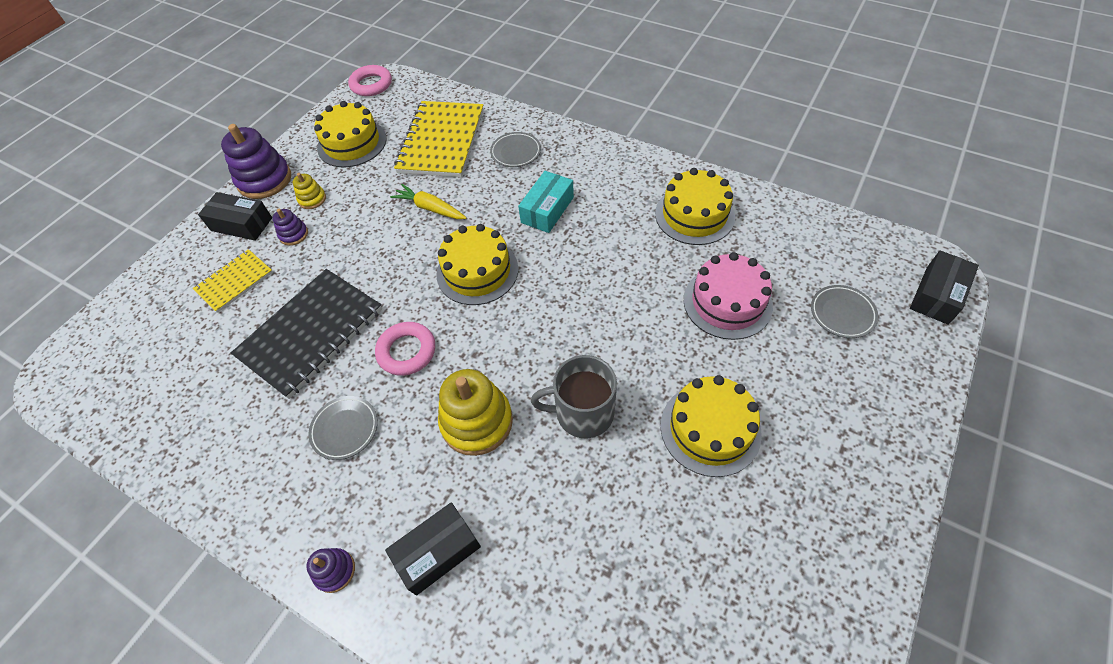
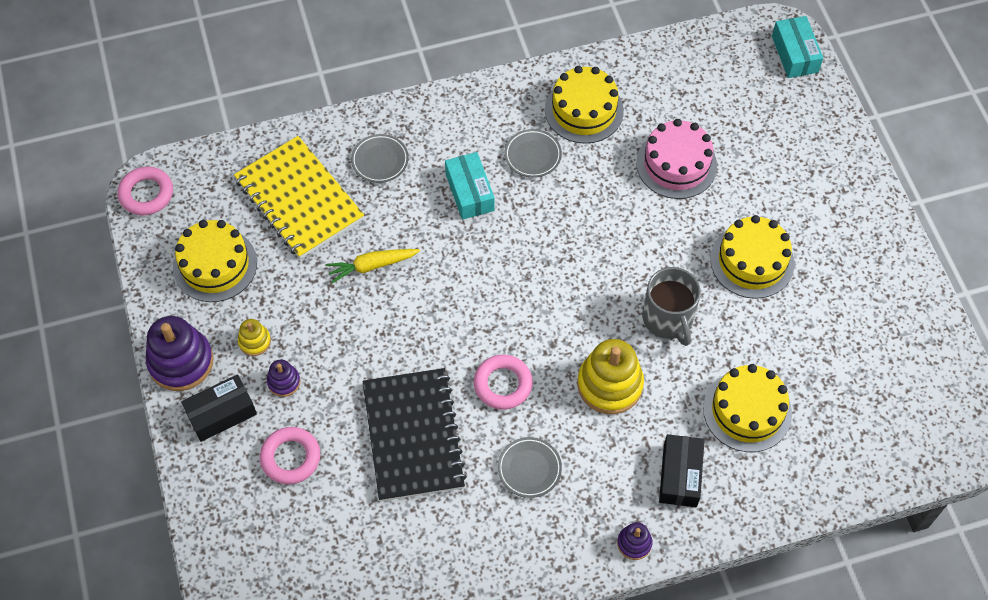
camera: 50 degrees left, 5 degrees up
yellow notebook [193,249,273,313] -> pink ring [260,427,320,484]
yellow cake [436,224,518,305] -> yellow cake moved to [703,364,792,452]
grey mug [531,355,617,438] -> grey mug turned 60 degrees counterclockwise [642,267,701,346]
grey plate [811,285,878,338] -> grey plate moved to [504,129,562,178]
black box [910,250,979,325] -> turquoise box [772,16,823,78]

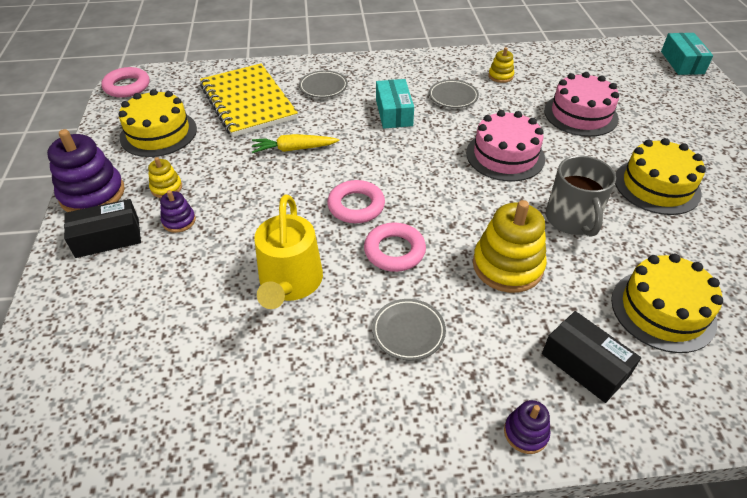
camera: 10 degrees right, 15 degrees down
pink ring [260,427,320,484] -> pink ring moved to [327,180,385,223]
black notebook [363,368,467,501] -> yellow watering can [254,195,323,309]
yellow cake [545,66,624,144] -> yellow stacking toy [488,47,514,83]
black box [659,434,704,507] -> black box turned 60 degrees counterclockwise [542,311,641,403]
none -> pink cake [466,110,545,182]

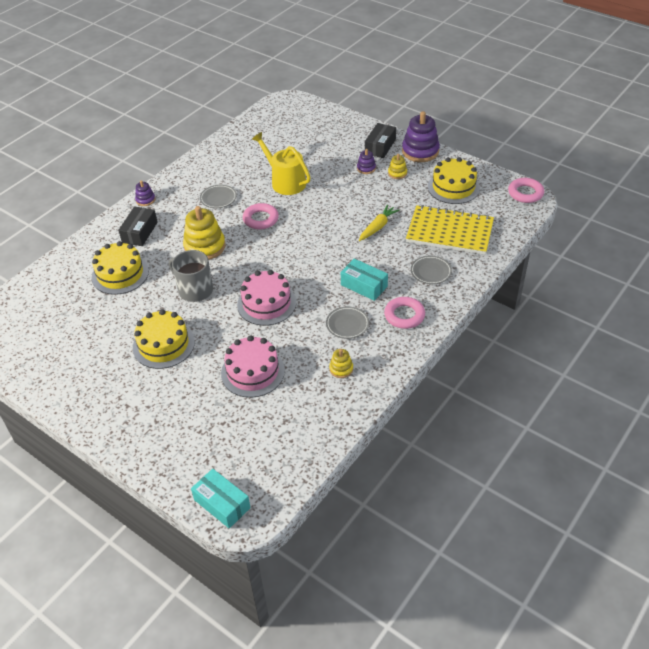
camera: 135 degrees right, 0 degrees up
pink ring [327,180,385,223] -> pink ring moved to [384,297,425,329]
black box [542,311,641,403] -> black box turned 75 degrees counterclockwise [118,206,158,246]

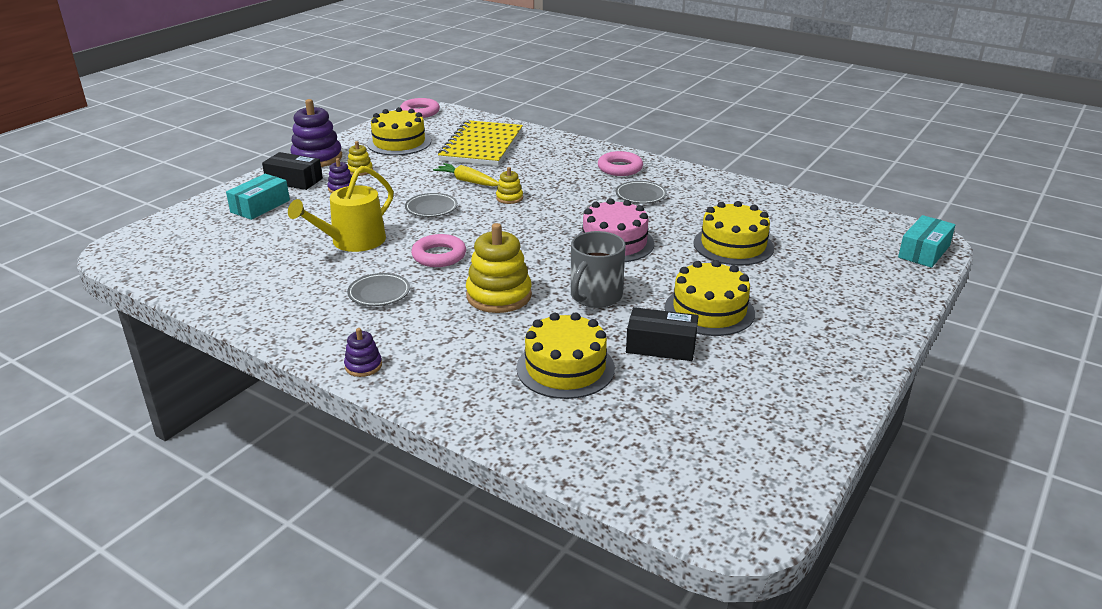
camera: 95 degrees left, 15 degrees down
black box [118,206,158,246] -> black box moved to [626,307,698,361]
pink cake [221,335,285,398] -> yellow cake [693,201,774,265]
yellow stacking toy [329,349,353,378] -> yellow stacking toy moved to [496,167,523,204]
turquoise box [341,258,388,301] -> turquoise box moved to [226,174,290,220]
grey plate [411,255,452,284] -> grey plate moved to [405,193,458,217]

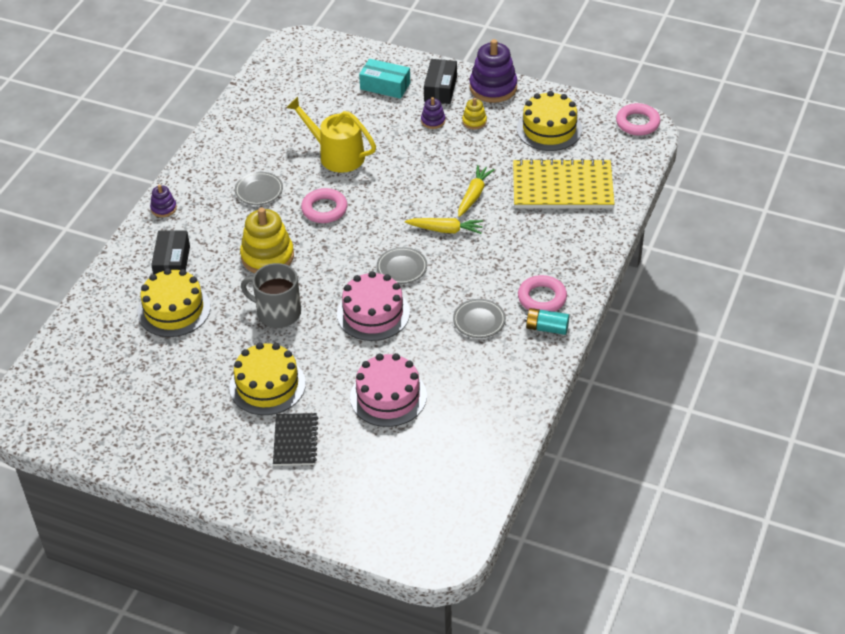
camera: 80 degrees right, 15 degrees up
grey plate [405,193,458,217] -> grey plate moved to [377,247,427,284]
yellow stacking toy [496,167,523,204] -> yellow carrot [405,218,483,234]
black box [626,307,698,361] -> black box moved to [151,230,190,274]
yellow cake [693,201,774,265] -> pink cake [350,353,427,427]
turquoise box [898,215,956,268] -> none
none -> black notebook [273,413,318,466]
none -> turquoise battery [525,308,569,335]

